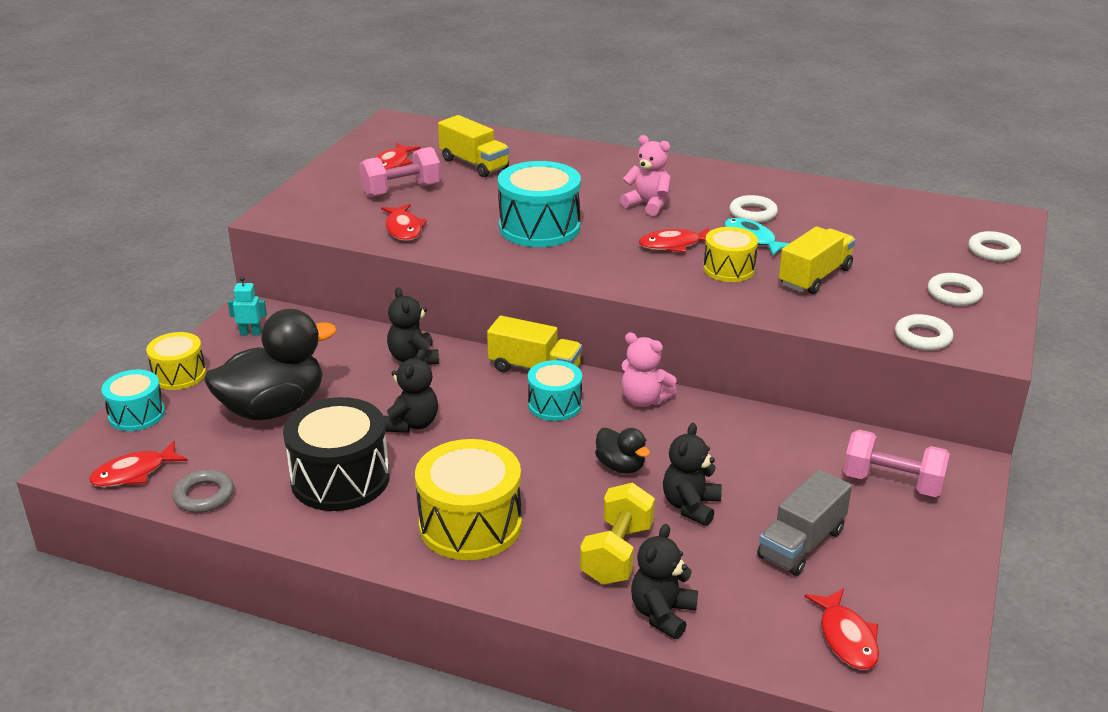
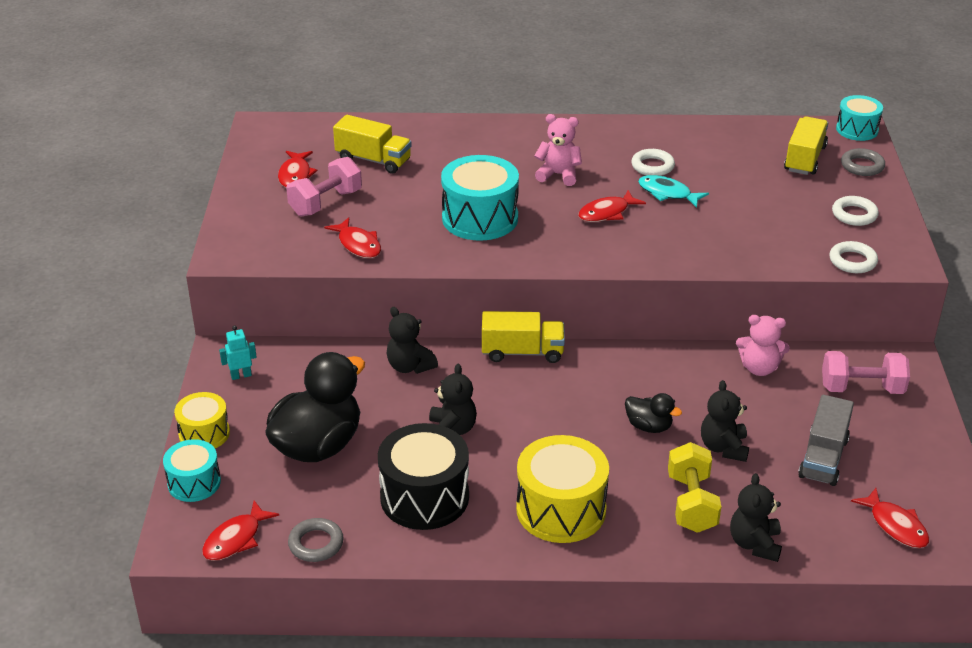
camera: 20 degrees left, 5 degrees up
turquoise drum [528,360,582,421] -> turquoise drum moved to [836,95,883,141]
pink teddy bear [622,332,677,407] -> pink teddy bear moved to [736,315,790,376]
yellow drum [703,227,758,282] -> none
yellow truck [779,226,855,294] -> yellow truck moved to [784,117,828,175]
white ring [968,231,1021,261] -> grey ring [841,148,885,176]

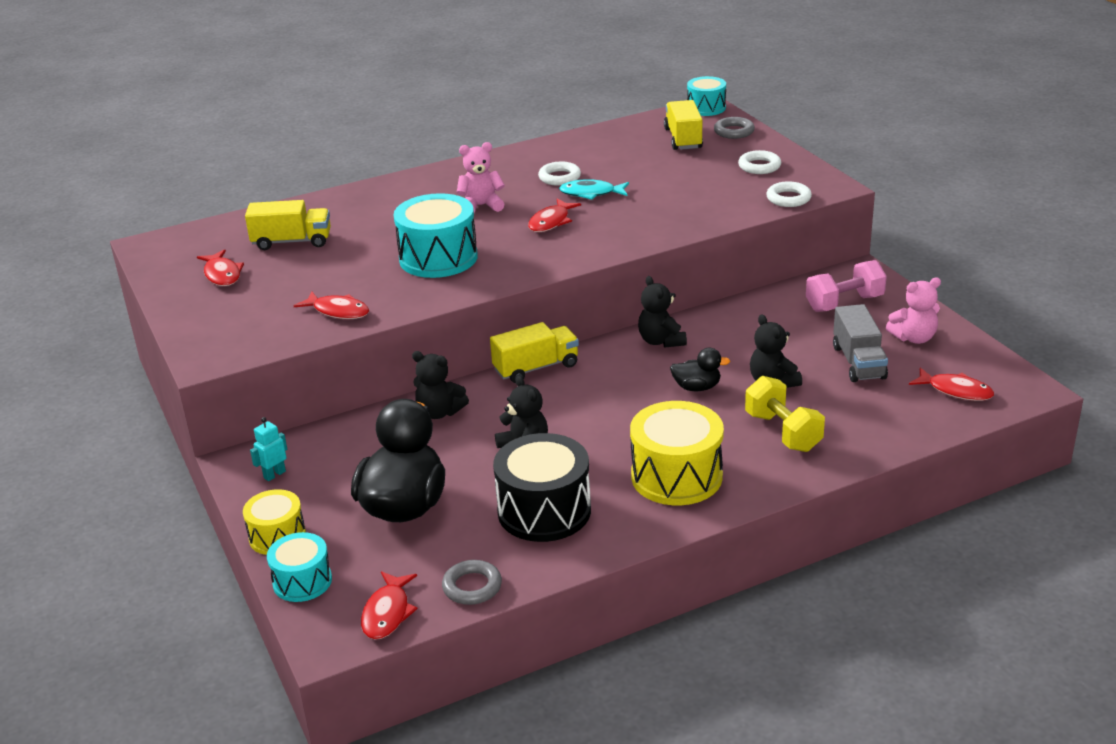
camera: 25 degrees left, 5 degrees down
pink dumbbell [286,157,362,216] -> none
black teddy bear [730,473,782,562] -> black teddy bear moved to [638,276,687,348]
pink teddy bear [736,315,790,376] -> pink teddy bear moved to [886,277,941,344]

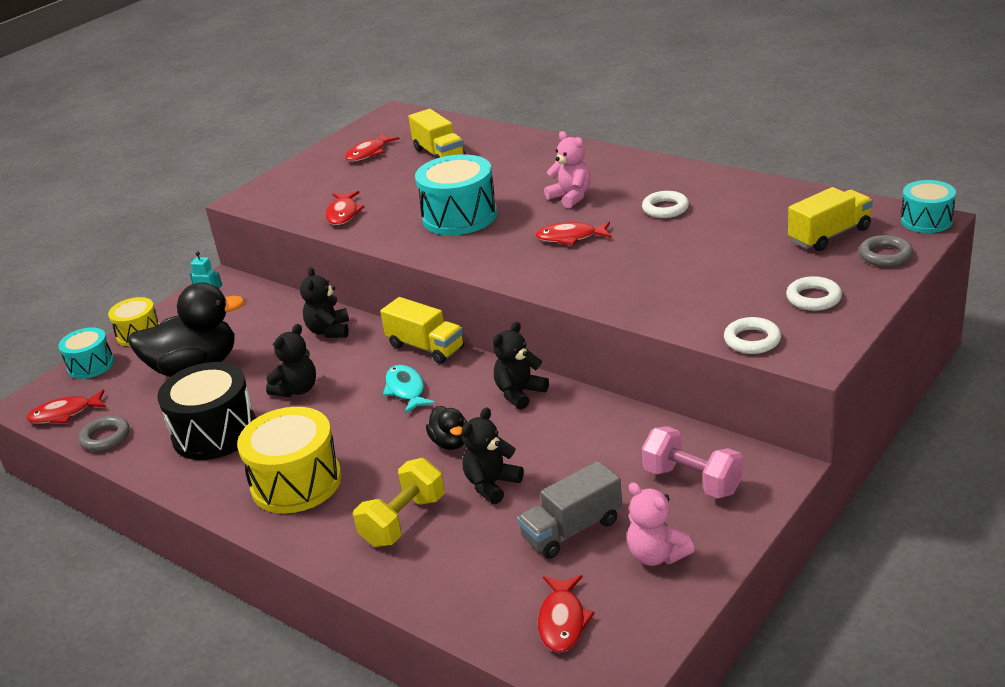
camera: 65 degrees right, 0 degrees up
turquoise fish [559,179,629,200] -> turquoise fish moved to [383,365,435,414]

